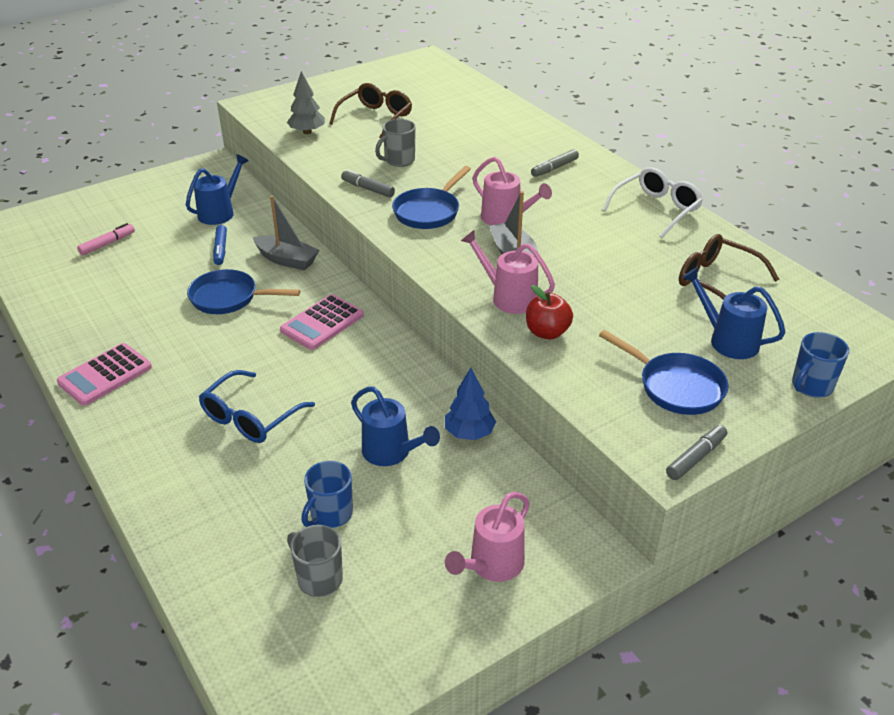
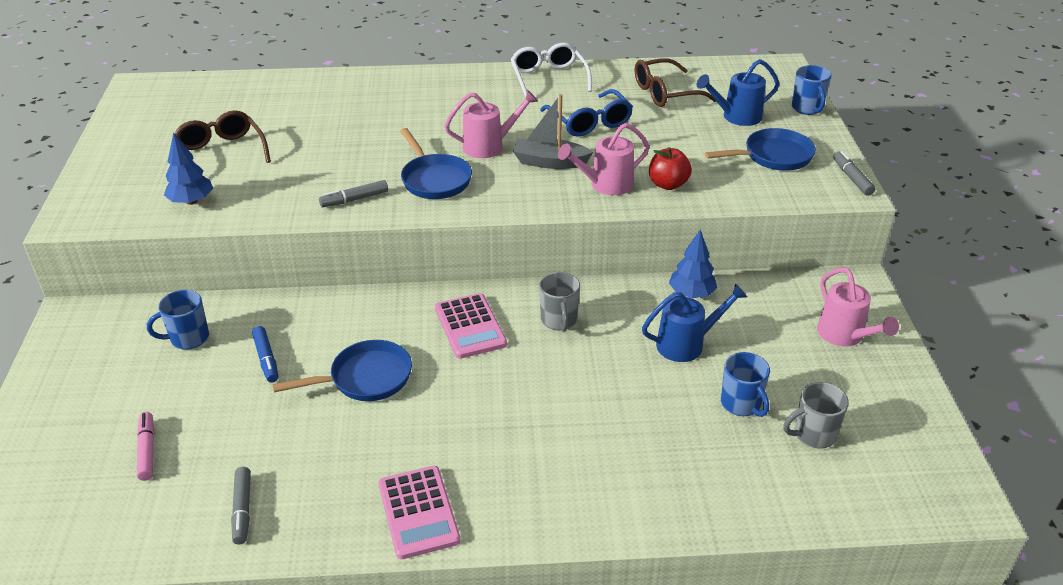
camera: 60 degrees left, 0 degrees up
blue watering can [186,154,249,225] -> blue mug [147,290,209,350]
blue pan [187,269,300,314] -> blue pan turned 150 degrees counterclockwise [273,340,412,401]
blue glasses [199,370,315,443] -> blue glasses moved to [540,89,633,137]
blue marker [213,225,227,265] -> blue marker turned 45 degrees clockwise [252,326,278,383]
grey boat [253,196,319,270] -> none
grey tree [287,71,325,134] -> blue tree [164,132,213,205]
grey mug [375,119,416,167] -> grey mug moved to [539,272,580,331]
grey marker [531,149,579,177] -> grey marker moved to [231,467,251,544]

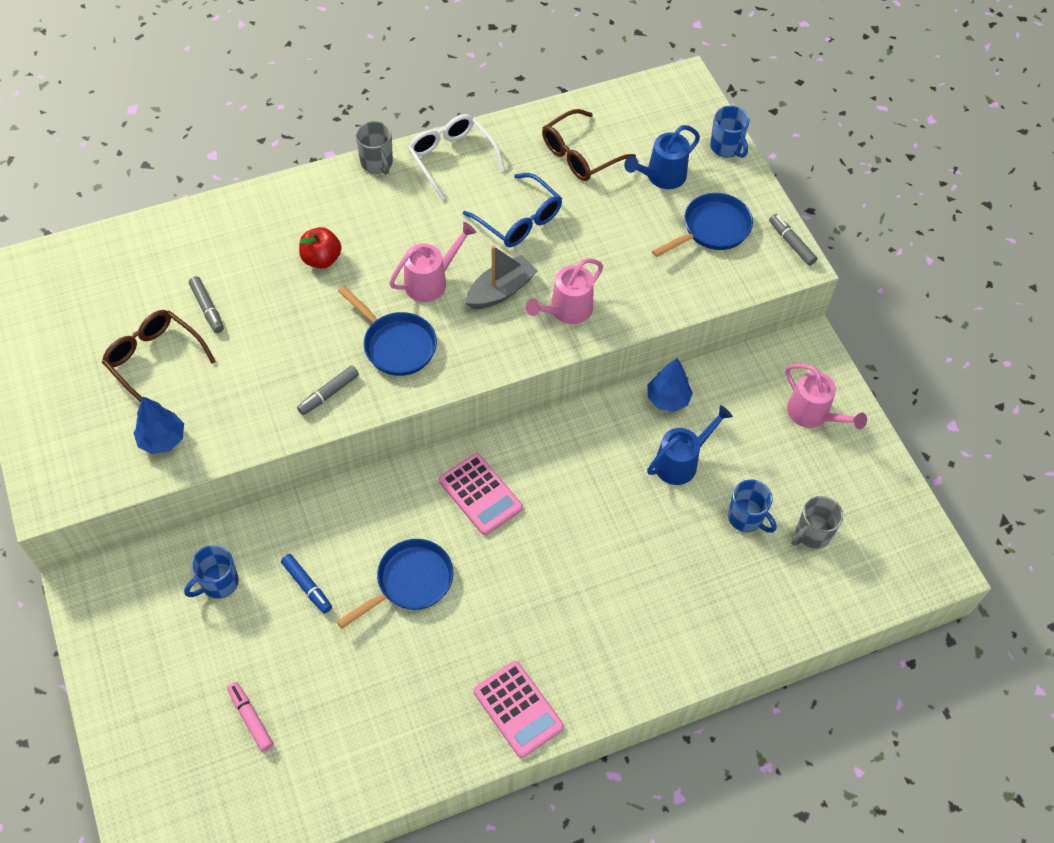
camera: 20 degrees left, 20 degrees up
grey marker [231,467,251,544] -> grey marker moved to [189,276,224,333]
grey boat [513,94,593,169] -> grey boat turned 150 degrees clockwise [465,246,538,309]
grey mug [539,272,580,331] -> grey mug moved to [356,121,393,174]
red apple [649,147,692,190] -> red apple moved to [299,227,342,269]

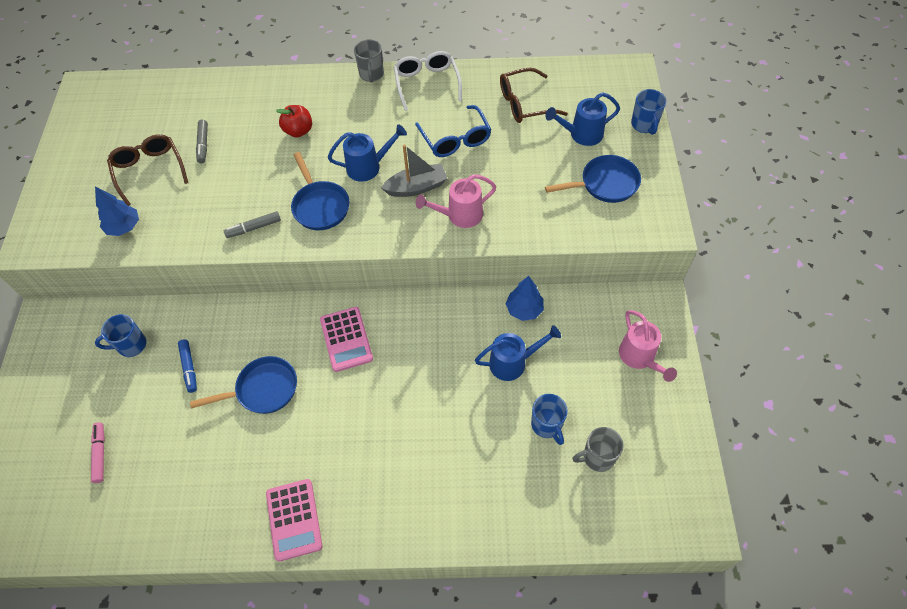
camera: 25 degrees right, 0 degrees up
pink watering can [389,222,477,302] -> blue watering can [328,124,407,182]
grey marker [769,214,817,266] -> none

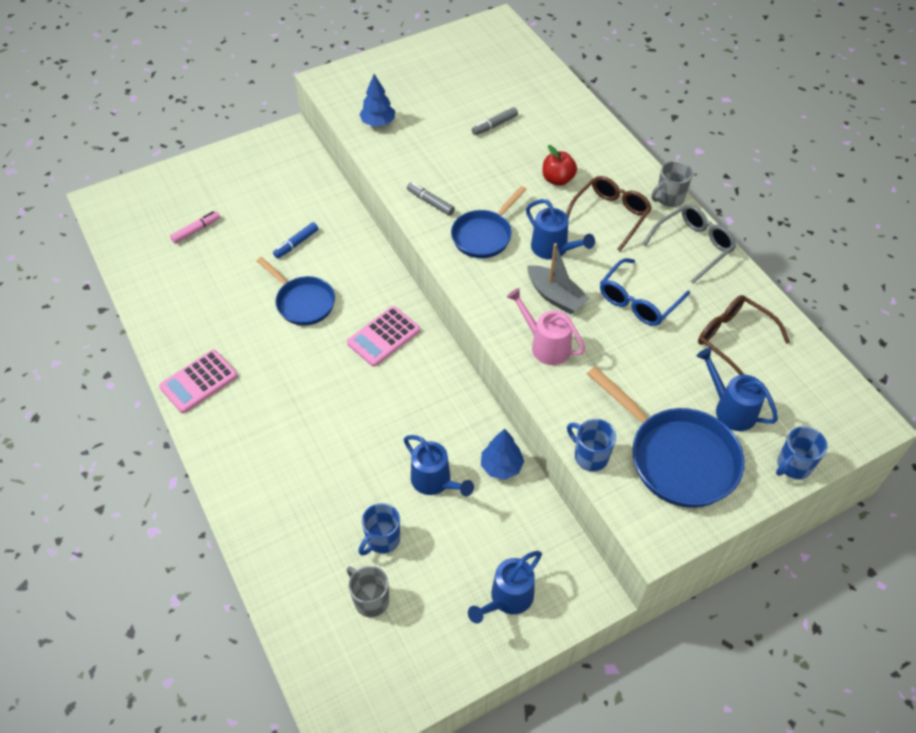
camera: 60 degrees right, 5 degrees down
blue mug [95,314,147,357] -> blue mug moved to [567,419,616,471]
brown glasses [107,134,188,206] -> brown glasses moved to [566,176,652,251]
white glasses [394,51,462,111] -> grey glasses [643,204,736,284]
blue pan [545,155,641,203] -> blue pan [587,366,745,508], size x1.53
pink watering can [619,310,677,382] -> blue watering can [468,551,542,624]

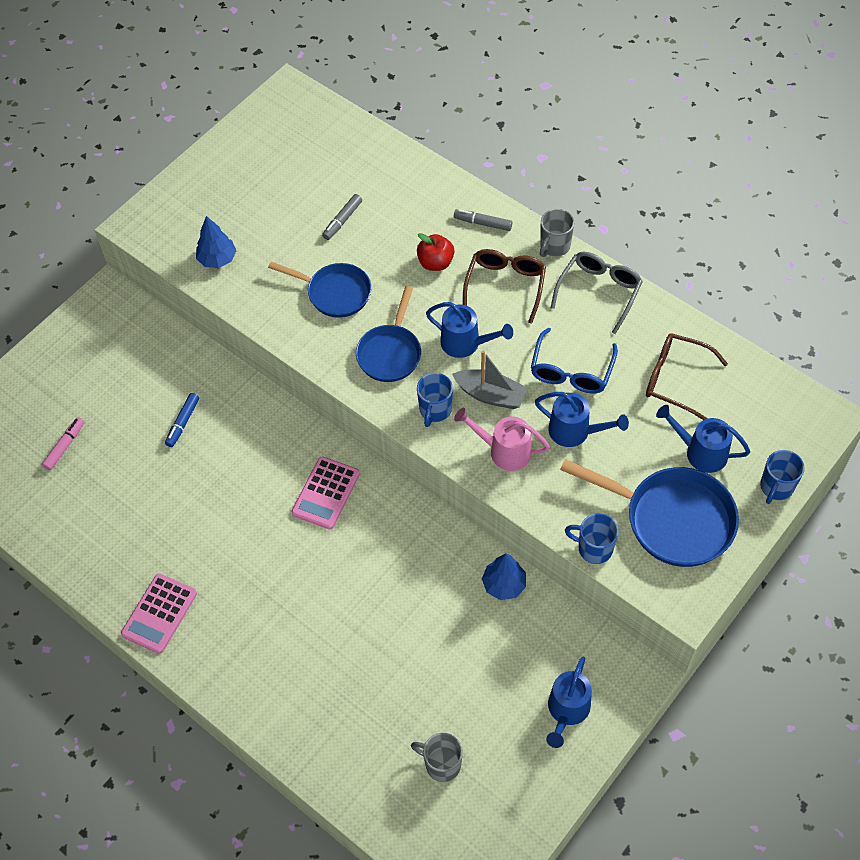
camera: 20 degrees left, 5 degrees up
blue pan [257,257,335,325] -> blue pan moved to [268,262,371,318]
blue mug [358,503,400,556] -> blue mug moved to [417,373,453,427]
blue watering can [404,435,474,496] -> blue watering can moved to [535,392,629,447]
grey marker [407,182,455,216] -> grey marker moved to [454,209,512,231]

